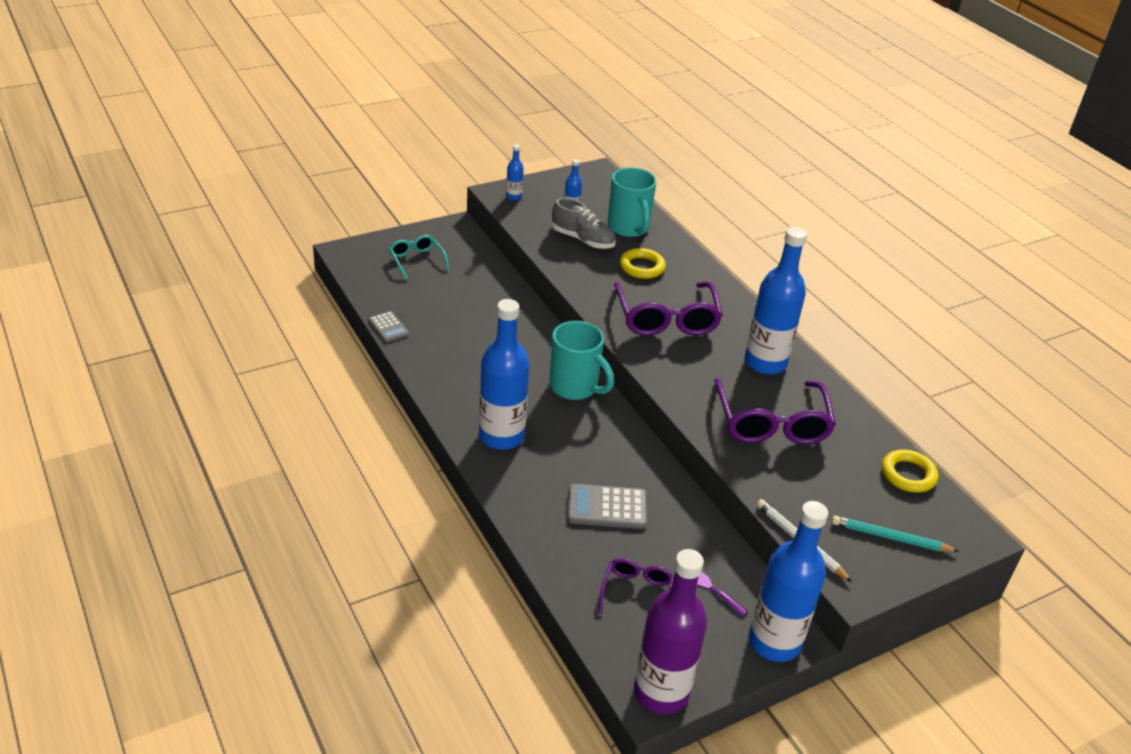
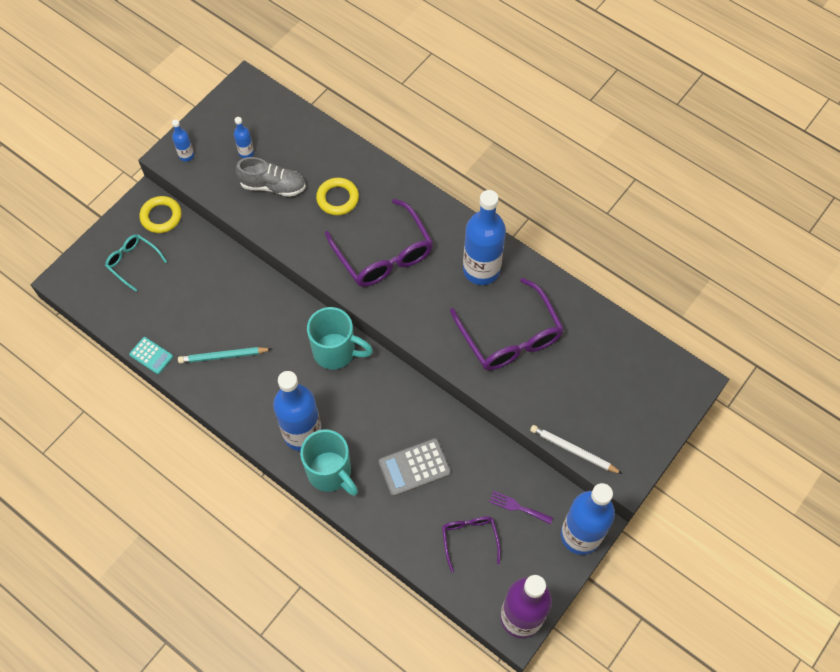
camera: 20 degrees left, 25 degrees up
grey calculator [368,311,409,343] -> turquoise calculator [129,337,173,374]
turquoise mug [608,168,657,237] -> turquoise mug moved to [300,430,358,496]
turquoise pencil [832,516,959,552] -> turquoise pencil moved to [178,347,272,363]
yellow ring [882,450,938,493] -> yellow ring moved to [140,196,182,233]

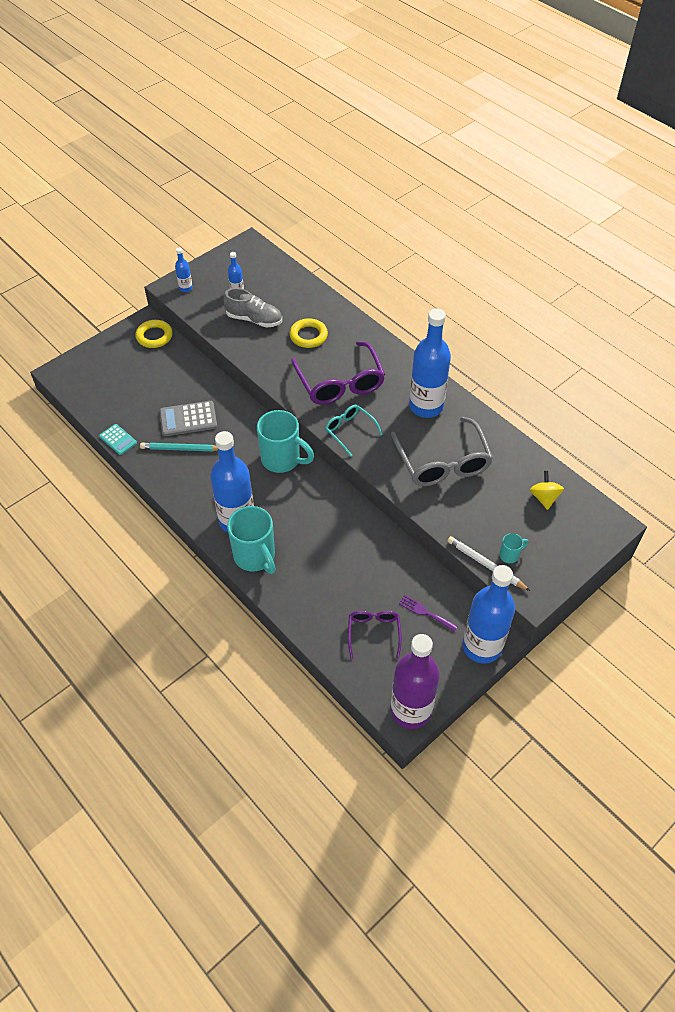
camera: 10 degrees right, 10 degrees down
turquoise glasses [105,234,167,292] -> turquoise glasses moved to [325,405,383,456]
grey calculator [378,438,451,496] -> grey calculator moved to [160,401,217,436]
purple glasses [450,278,564,371] -> grey glasses [391,417,493,486]
none -> turquoise mug [499,533,529,563]
none -> yellow spinning top [530,471,564,510]

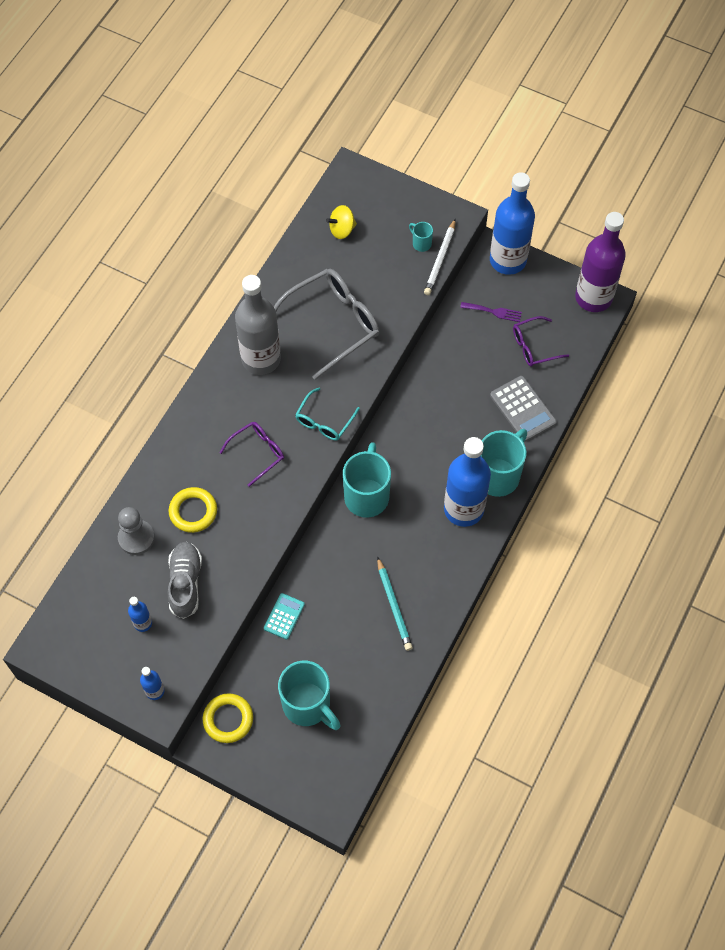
camera: 110 degrees left, 10 degrees up
turquoise calculator [99,424,137,455] -> turquoise calculator moved to [264,593,305,640]
grey calculator [160,401,217,436] -> grey calculator moved to [490,376,557,442]
purple glasses [291,341,385,405] -> purple glasses [219,422,284,487], size x0.55
purple fork [398,595,458,632] -> purple fork turned 90 degrees counterclockwise [460,302,522,322]
blue bottle [409,309,451,418] -> grey bottle [235,275,281,375]
none -> grey pawn [118,507,155,555]
none -> turquoise mug [278,661,341,730]

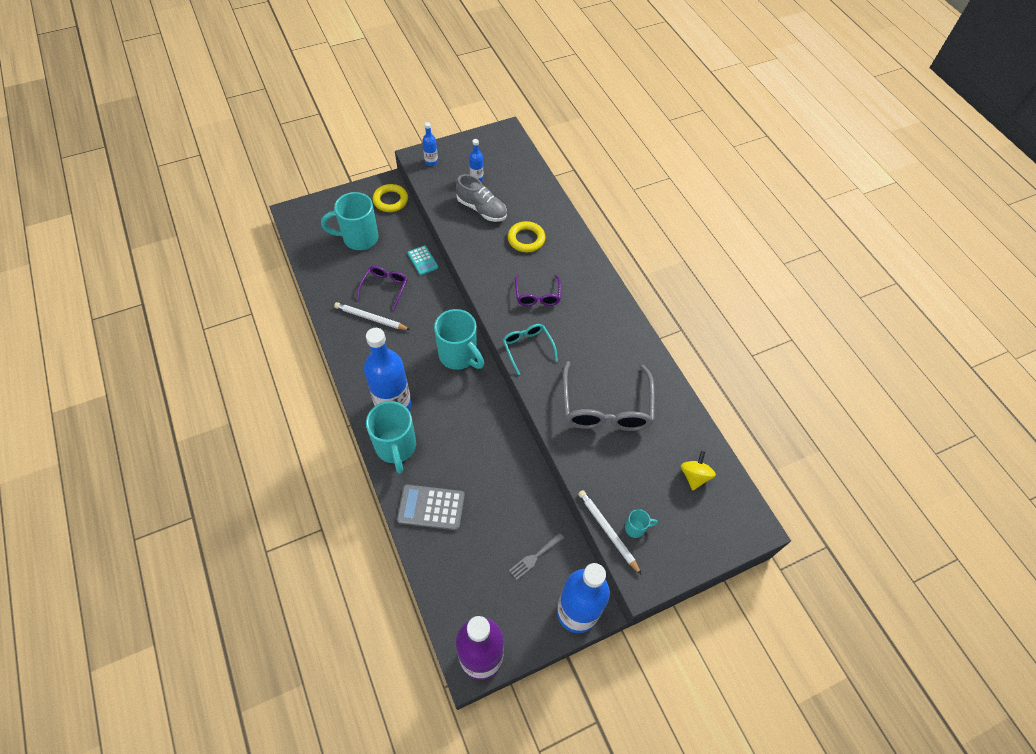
camera: 125 degrees right, 5 degrees down
grey pawn [118,507,155,555] -> none
grey bottle [235,275,281,375] -> none
turquoise pencil [377,557,413,651] -> white pencil [334,302,410,330]
purple fork [460,302,522,322] -> grey fork [509,533,564,580]
purple glasses [513,316,569,366] -> purple glasses moved to [357,266,407,311]

